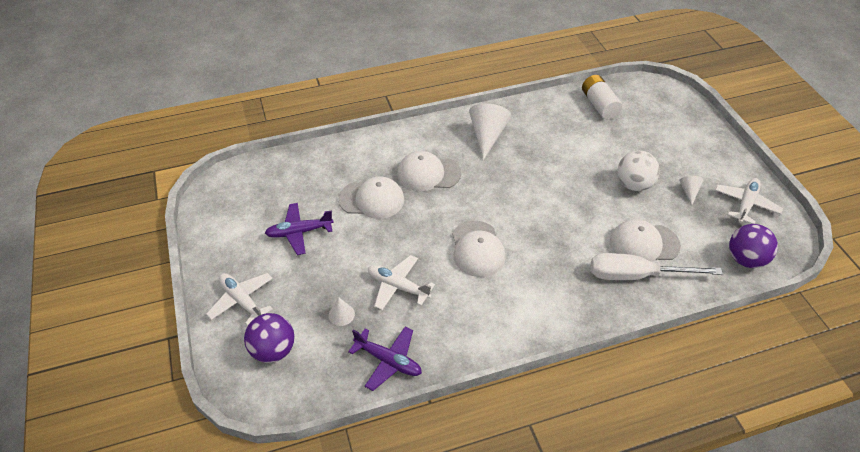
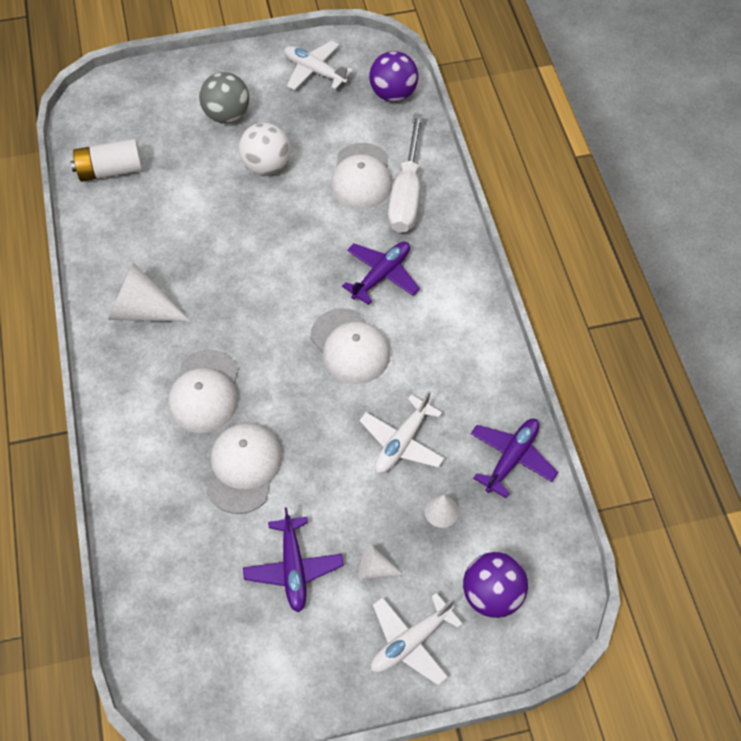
camera: 85 degrees left, 10 degrees up
white cap [452,221,505,277] -> white cap turned 60 degrees clockwise [311,308,390,384]
white cone [679,176,704,205] -> white cone moved to [359,545,404,580]
none -> grey ball [199,72,249,123]
none -> purple plane [342,241,420,305]

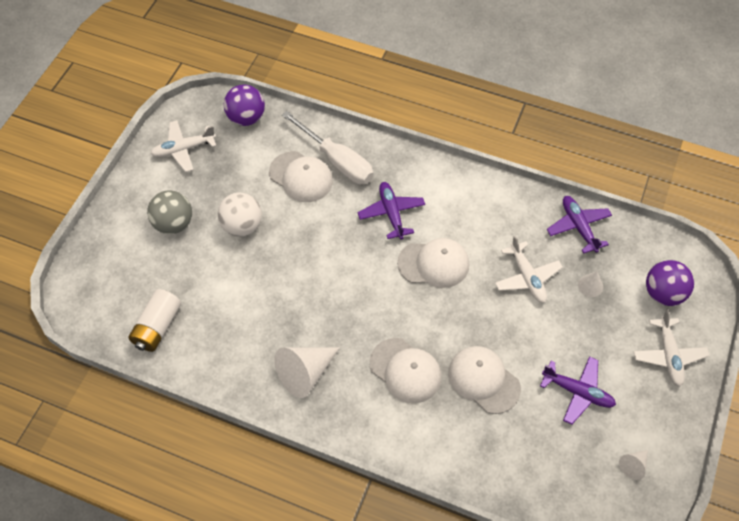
camera: 55 degrees left, 0 degrees up
white cone [359,545,404,580] -> white cone moved to [619,450,648,480]

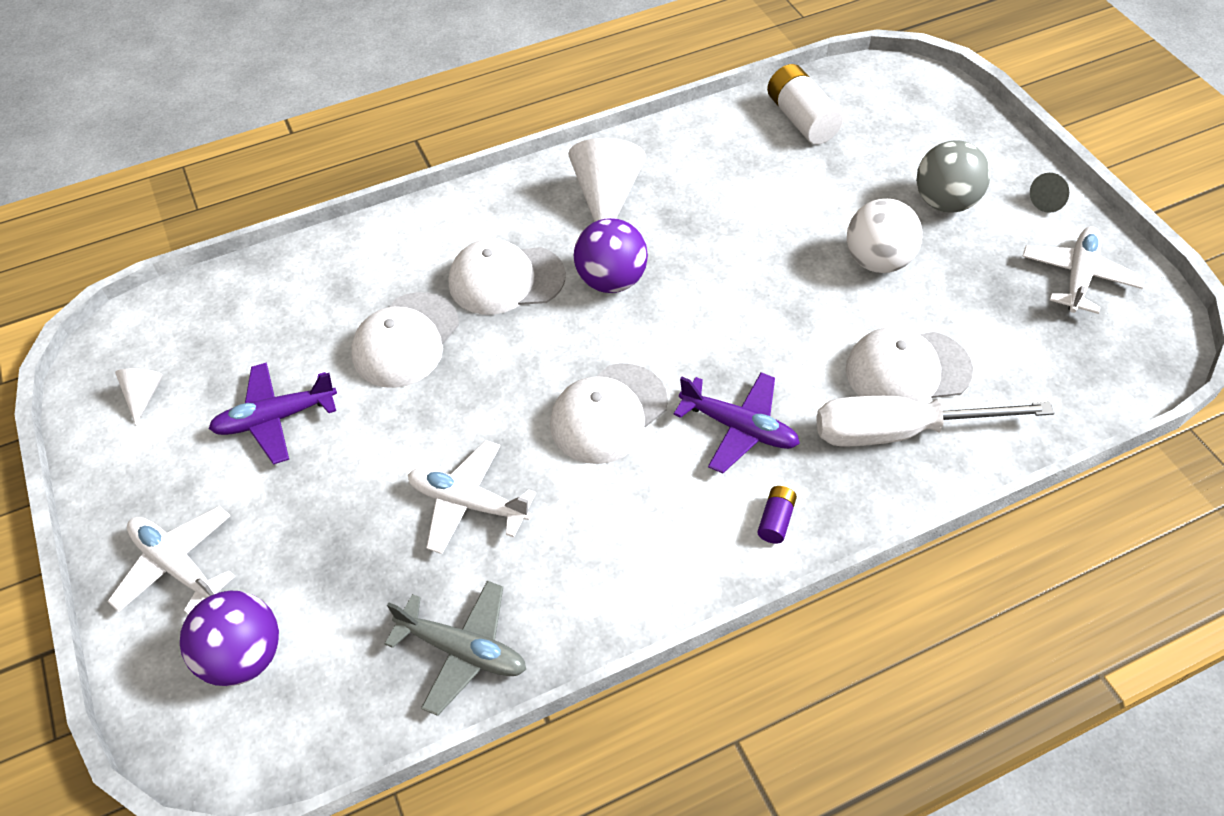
camera: 135 degrees right, 5 degrees down
purple ball [224,85,265,126] -> purple ball moved to [574,218,648,293]
white cap [448,346,521,414] -> white cap turned 120 degrees clockwise [351,292,459,388]
purple plane [547,196,612,254] -> grey plane [385,581,526,716]
white cone [578,271,603,297] -> none
none -> purple battery [757,486,797,544]
none -> grey cone [1030,173,1069,213]

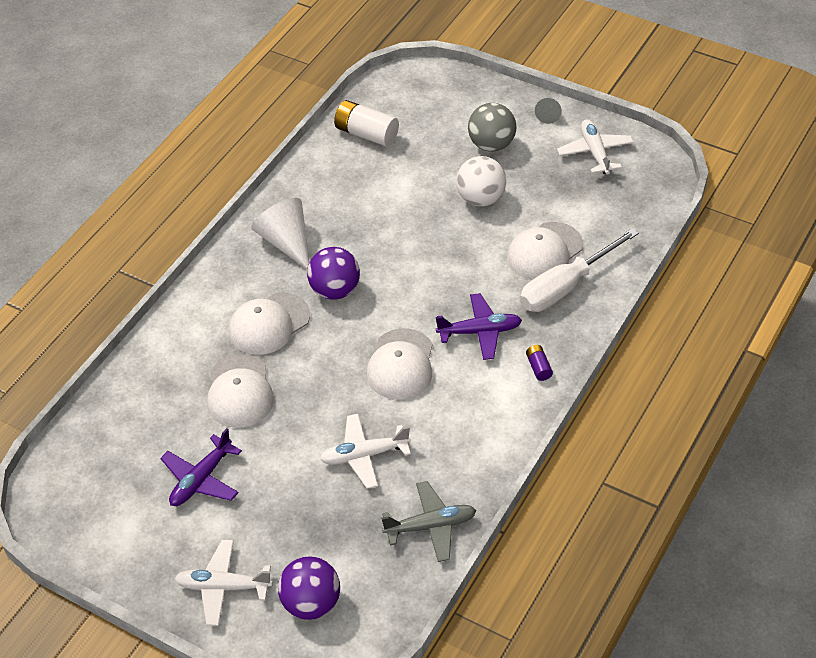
camera: 35 degrees left, 5 degrees down
white cone [115,369,163,426] -> none

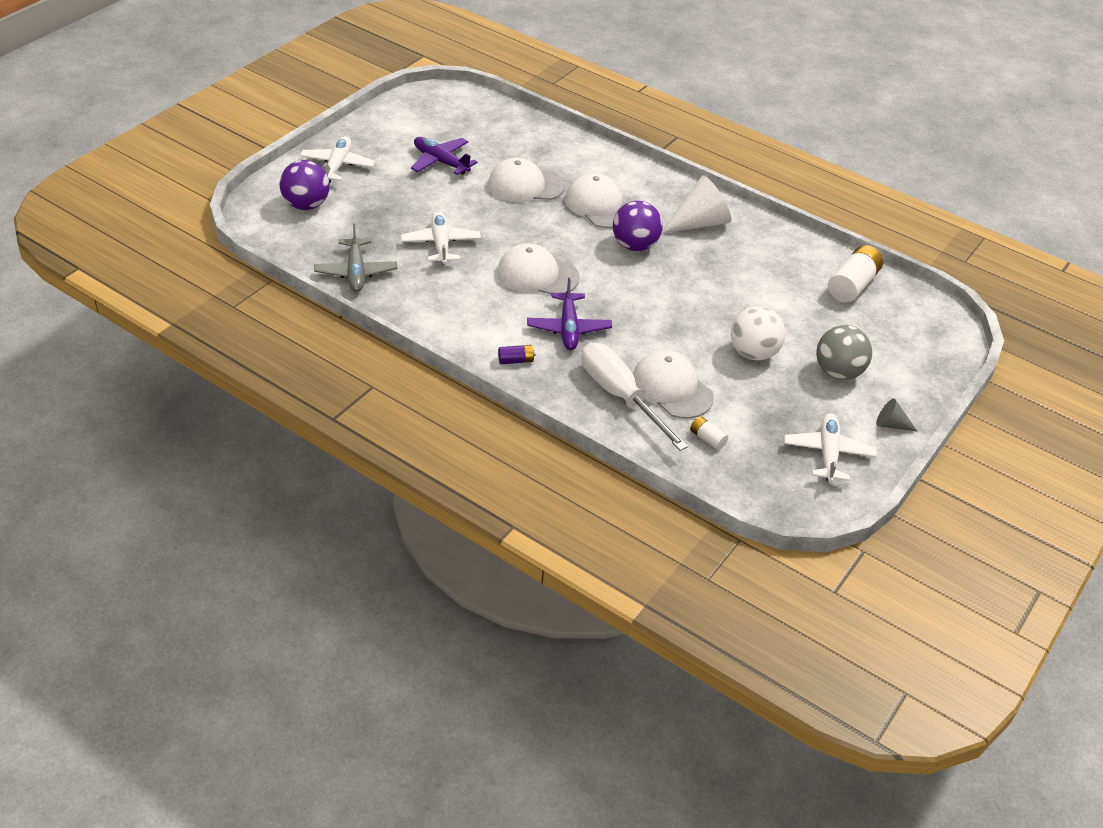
camera: 90 degrees right, 5 degrees down
white plane [557,119,634,174] -> white plane turned 75 degrees counterclockwise [784,413,876,483]
none -> white battery [690,416,728,450]

